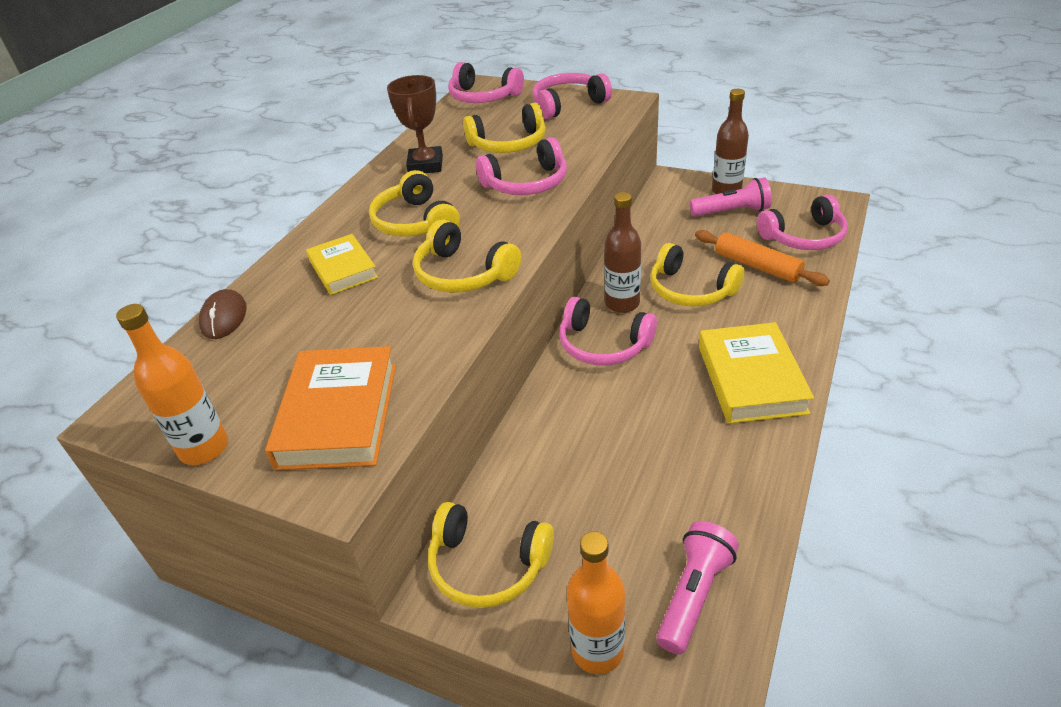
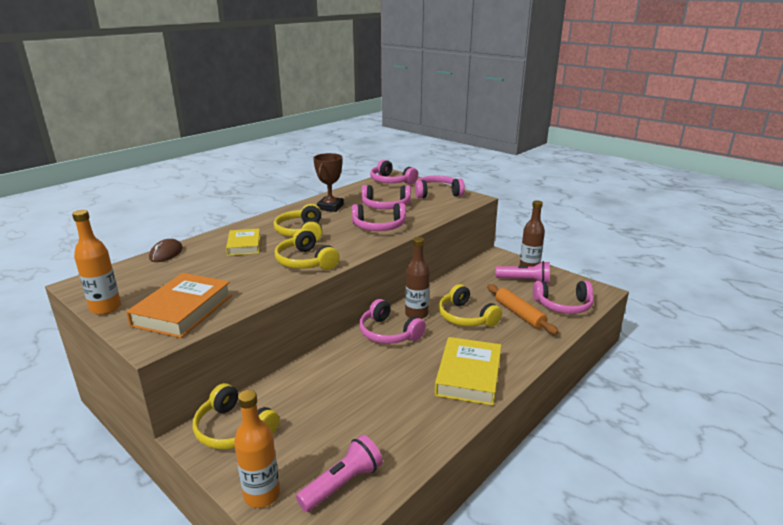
camera: 15 degrees right, 15 degrees down
yellow headphones [463,103,546,153] -> pink headphones [361,185,411,209]

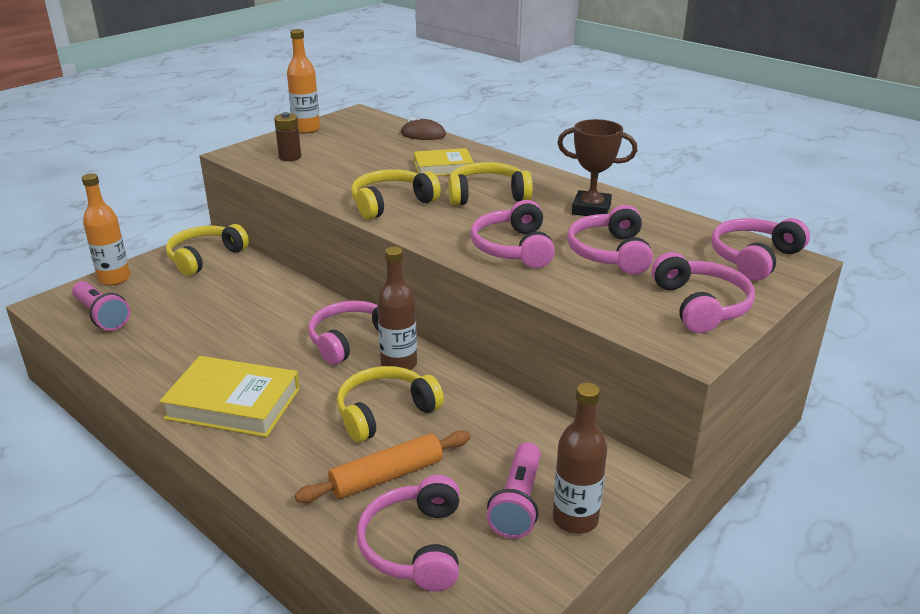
camera: 90 degrees right, 5 degrees up
orange book [126,273,232,338] -> brown battery [274,112,301,161]

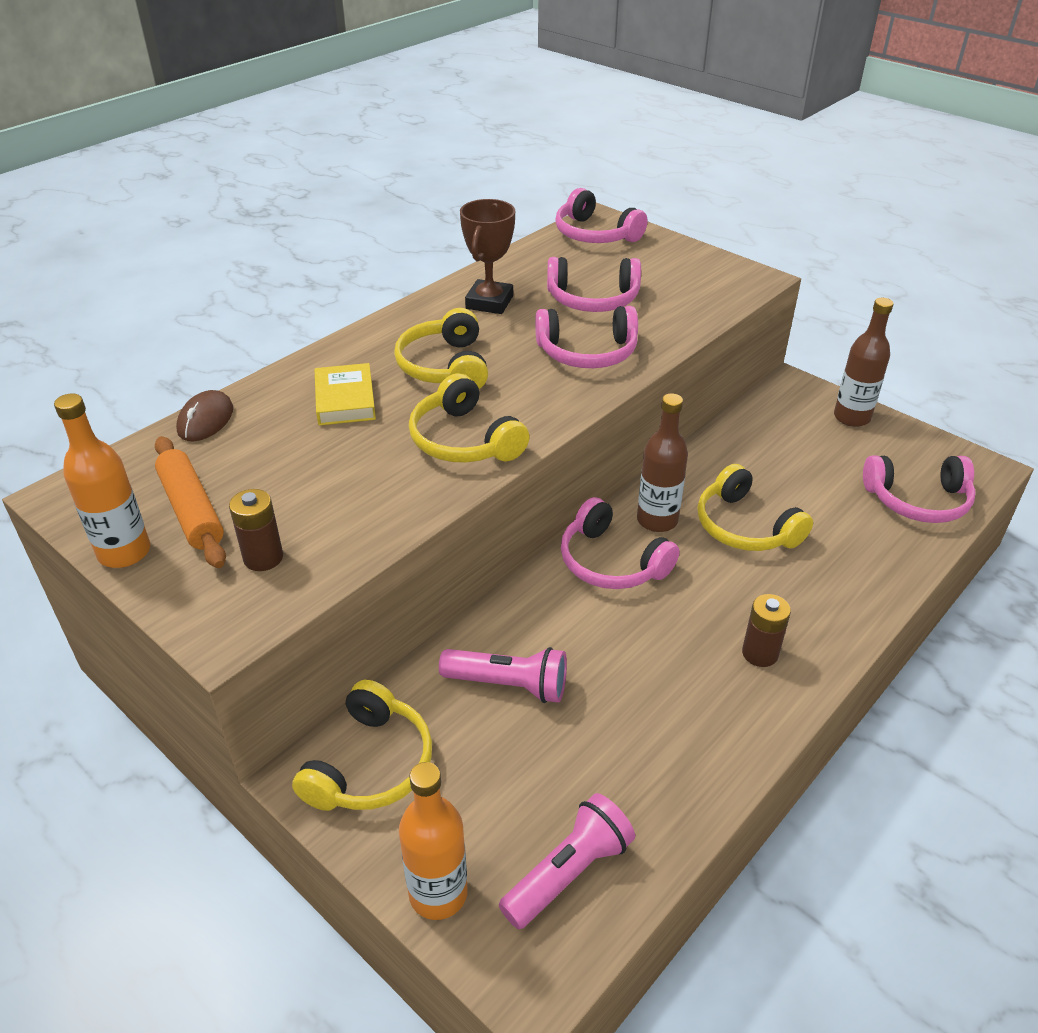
camera: 90 degrees left, 10 degrees up
yellow book [160,356,300,437] -> brown battery [742,594,791,667]
yellow headphones [166,224,249,276] -> yellow headphones turned 105 degrees counterclockwise [292,680,432,811]
orange rolling pin [295,430,471,503] -> orange rolling pin moved to [155,436,226,568]
pink flashlight [486,442,541,539] -> pink flashlight moved to [439,647,567,703]
pink headphones [651,252,755,333] -> none

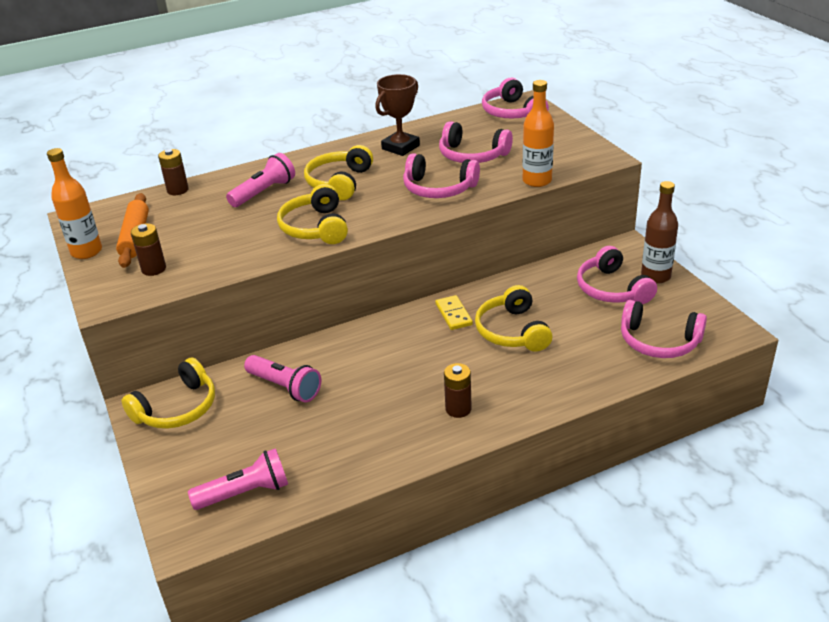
camera: 25 degrees right, 5 degrees down
brown mouse [176,390,233,441] -> brown battery [158,149,189,195]
yellow book [315,363,376,426] -> pink flashlight [226,153,295,207]
orange bottle [399,762,467,920] -> orange bottle moved to [523,80,554,187]
pink headphones [561,497,680,589] -> pink headphones moved to [577,246,657,304]
brown bottle [637,393,688,532] -> yellow domino [435,295,473,330]

